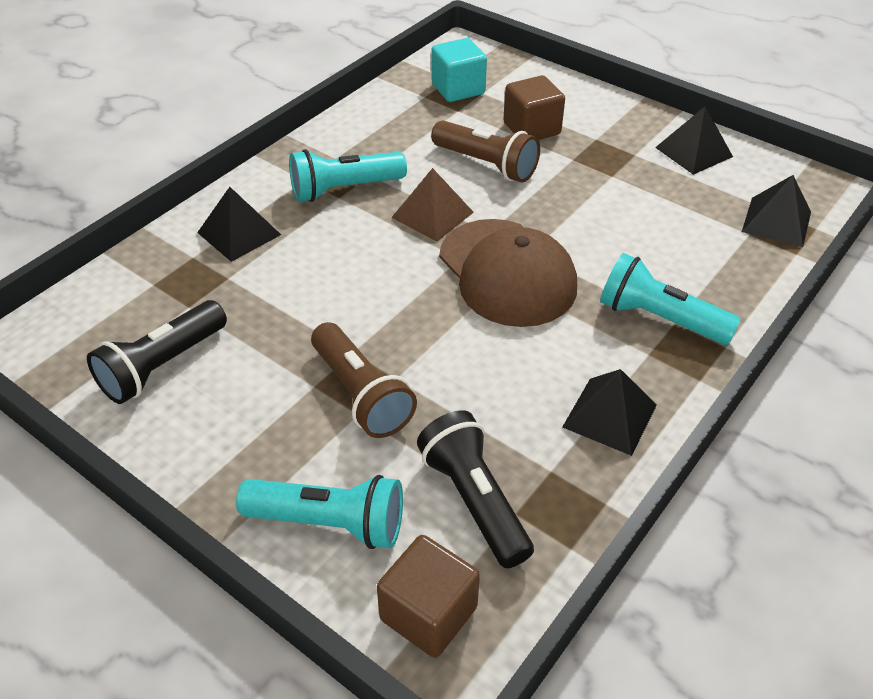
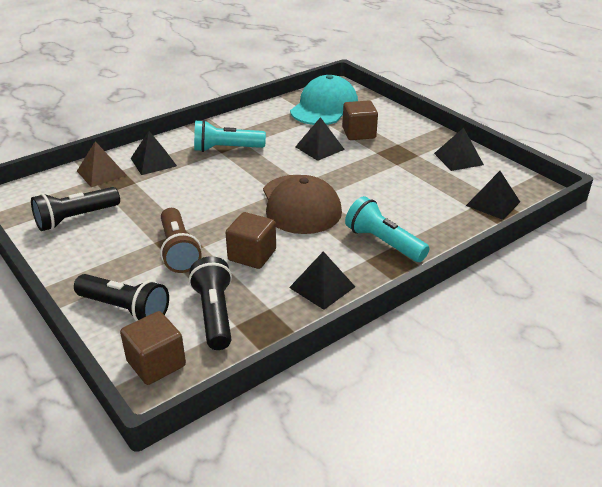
camera: 15 degrees right, 10 degrees down
turquoise flashlight [236,475,403,549] -> black flashlight [74,274,169,321]
brown pyramid [391,168,474,241] -> brown pyramid moved to [77,141,127,187]
turquoise cube [431,38,487,102] -> turquoise cap [290,75,358,125]
brown flashlight [431,120,540,182] -> black pyramid [295,117,345,161]
none -> brown cube [226,212,276,269]

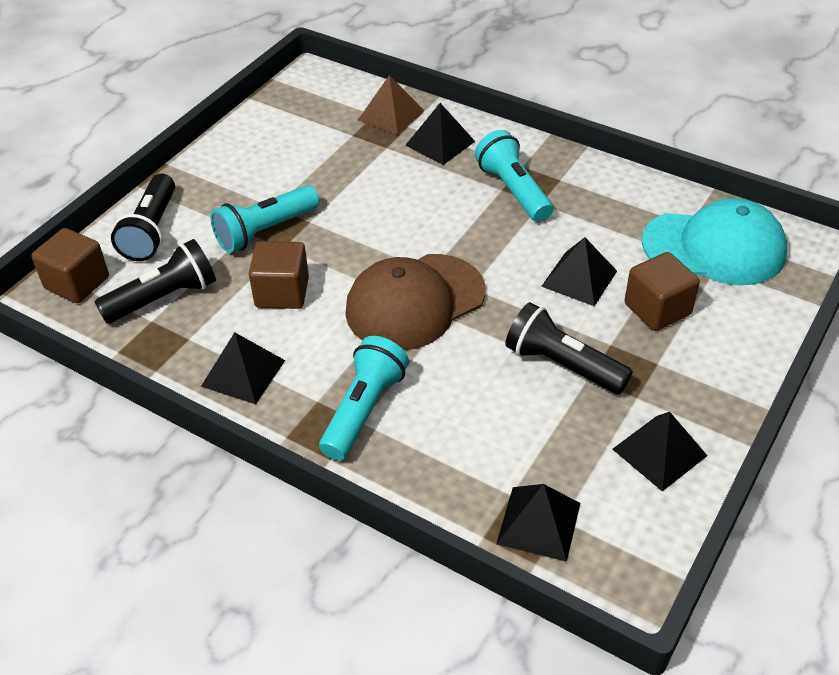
camera: 70 degrees right, 10 degrees up
black flashlight [31,187,120,231] -> black flashlight moved to [505,302,633,394]
brown flashlight [160,208,202,273] -> turquoise flashlight [210,185,320,253]

